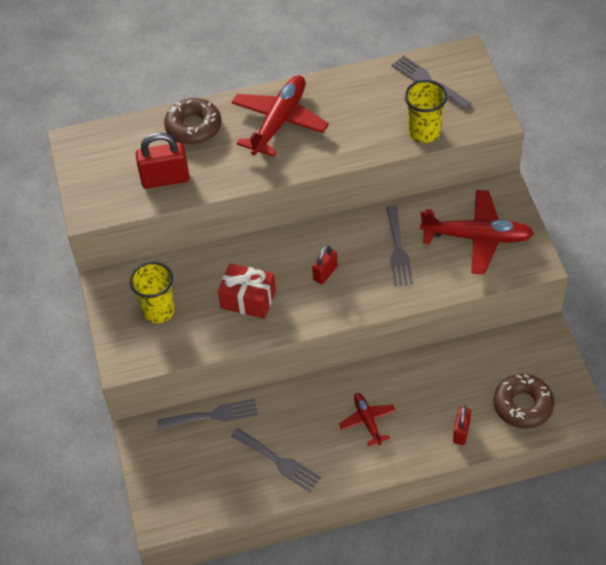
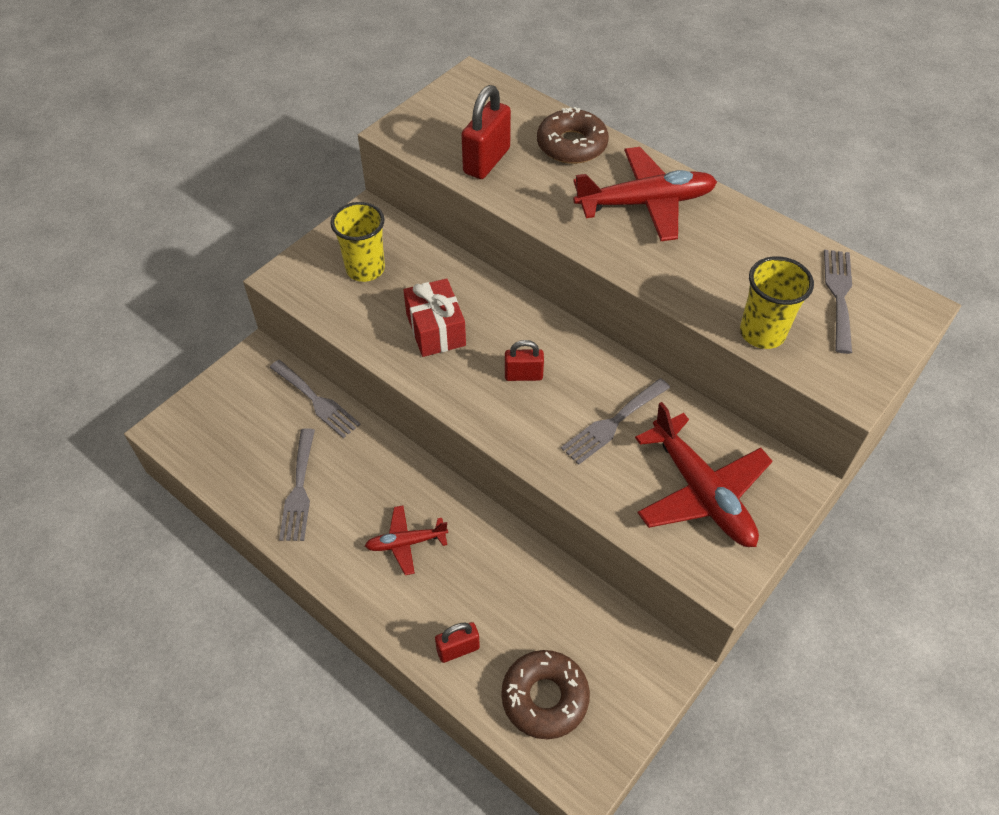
camera: 50 degrees right, 0 degrees up
red padlock [136,132,190,189] -> red padlock turned 75 degrees clockwise [461,85,511,179]
red plane [339,393,396,446] -> red plane turned 135 degrees counterclockwise [365,506,448,575]

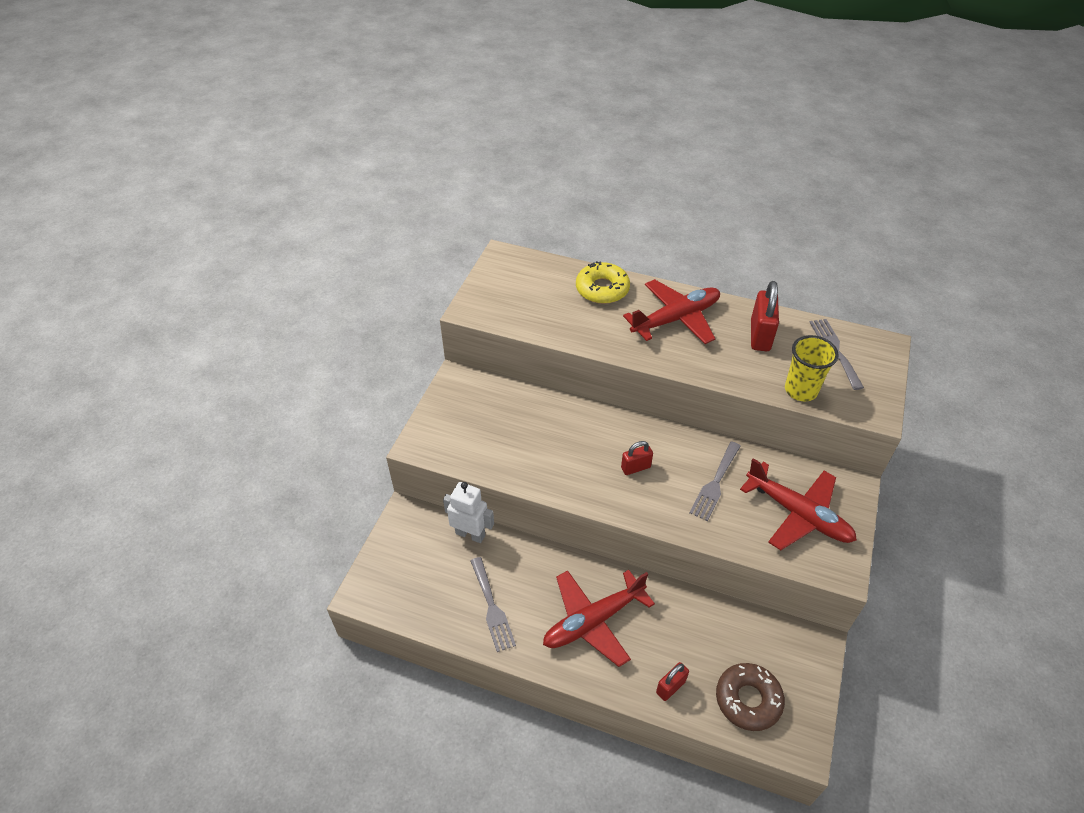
camera: 20 degrees left, 5 degrees down
grey fork [269,360,361,438] -> white robot [443,482,494,543]
yellow cup [330,202,385,282] -> none
red plane [365,506,448,575] -> red plane [543,570,655,667], size x1.84
red gift [403,278,466,357] -> none
red padlock [461,85,511,179] -> red padlock moved to [751,281,779,351]
brown donut [537,107,609,164] -> yellow donut [576,261,630,304]

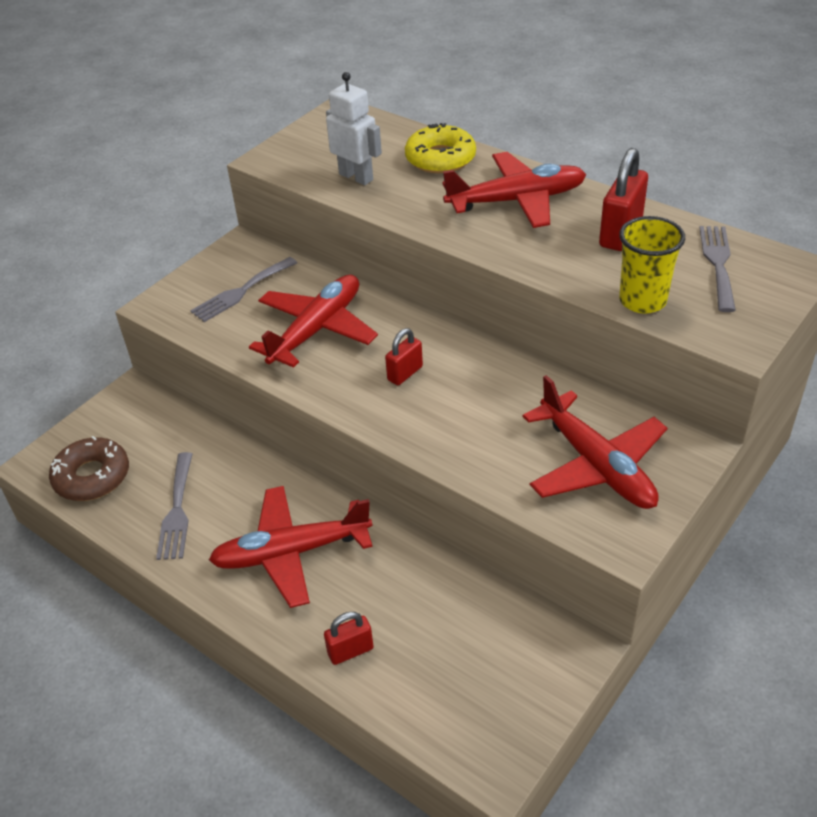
camera: 20 degrees right, 5 degrees down
white robot [443,482,494,543] -> white robot moved to [326,72,382,185]
red padlock [621,441,653,475] -> red padlock turned 45 degrees counterclockwise [385,328,423,385]
grey fork [689,441,741,521] -> grey fork moved to [190,257,297,322]
brown donut [716,663,785,731] -> brown donut moved to [49,436,129,501]
none -> red plane [249,275,378,368]

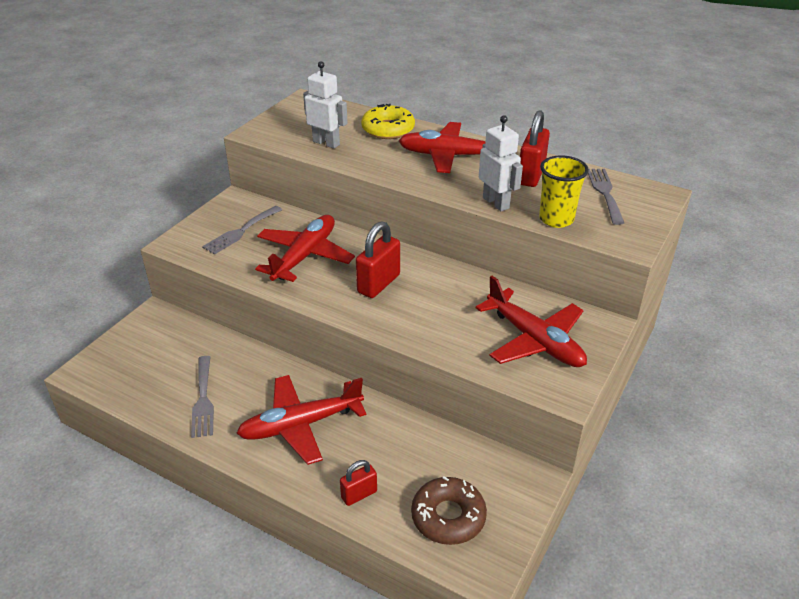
camera: 10 degrees left, 5 degrees down
brown donut [49,436,129,501] -> brown donut moved to [411,477,487,545]
red padlock [385,328,423,385] -> red padlock [356,221,400,298], size x1.67
red plane [442,152,586,228] -> red plane turned 150 degrees counterclockwise [399,122,511,173]
none -> white robot [479,115,523,211]

